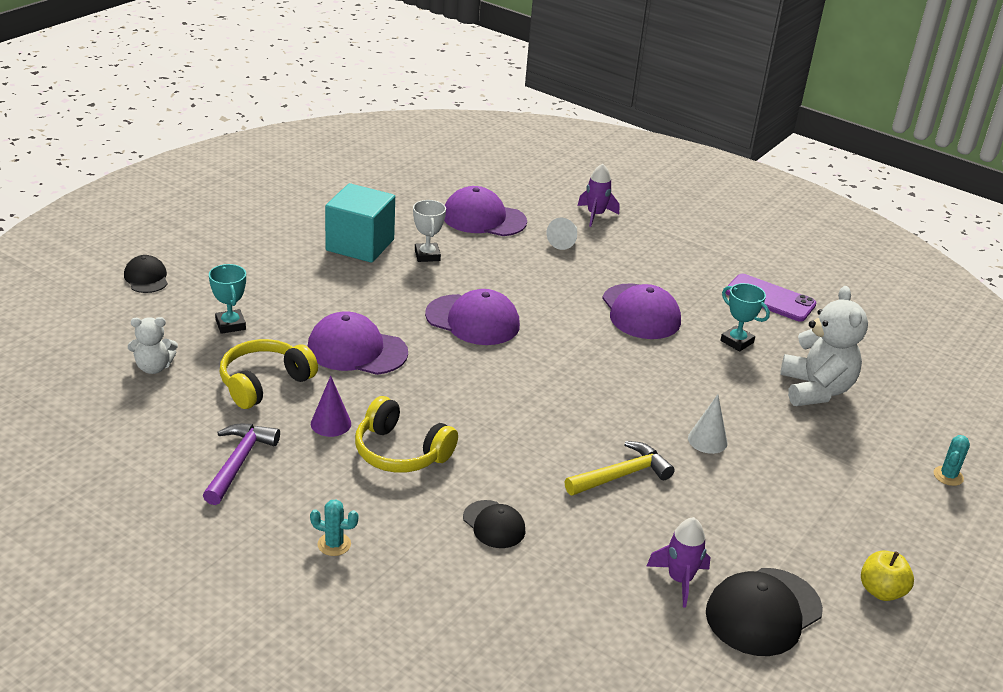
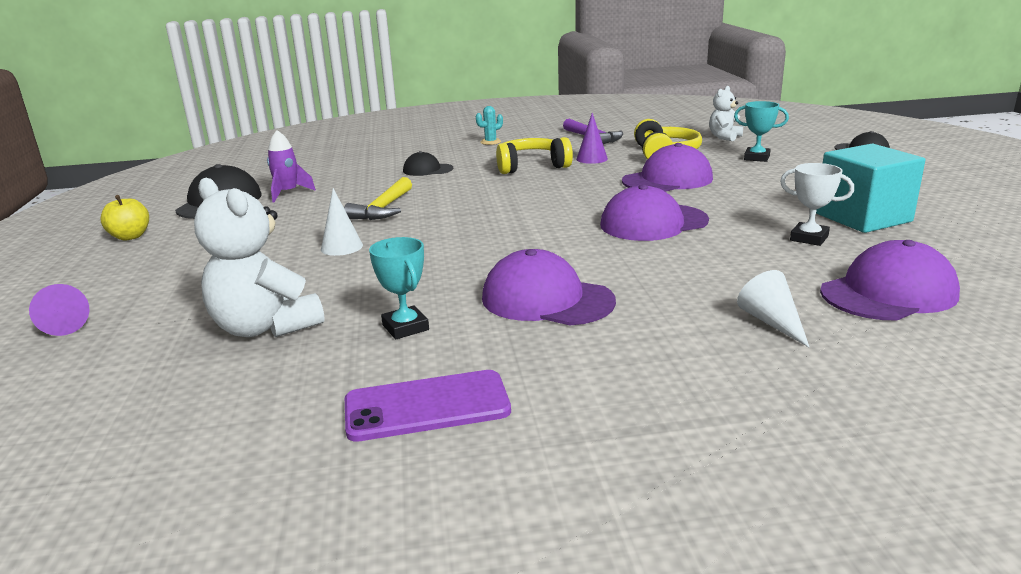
camera: 140 degrees right, 10 degrees down
purple rocket [578,163,619,227] -> none
turquoise trophy [720,283,770,352] -> turquoise trophy turned 60 degrees clockwise [369,237,429,339]
turquoise cactus [934,435,970,486] -> purple cone [29,284,89,336]

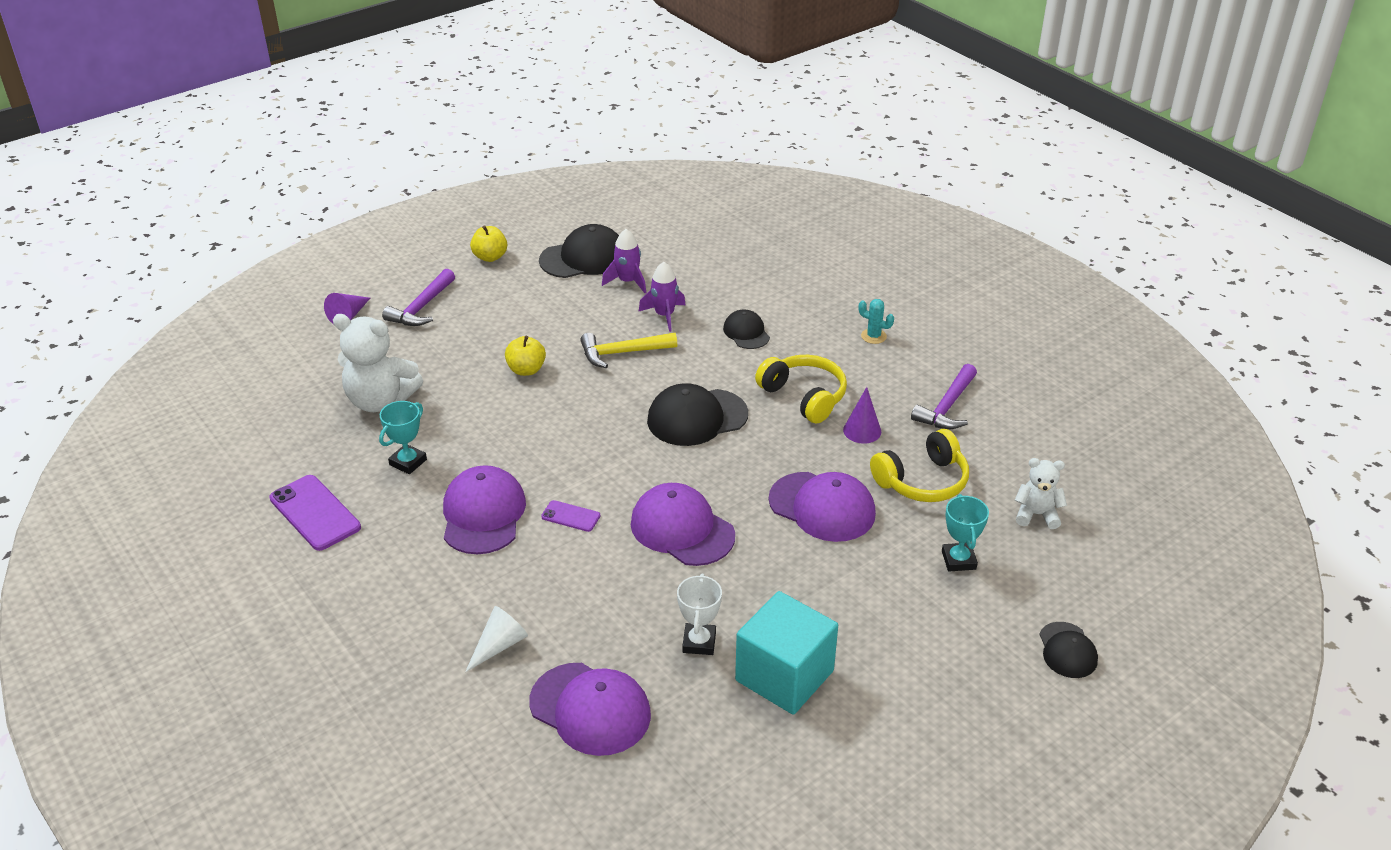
camera: 60 degrees right, 15 degrees up
white teddy bear [194,178,325,337] -> white teddy bear turned 90 degrees counterclockwise [333,314,423,412]
white cone [321,188,363,256] -> yellow apple [505,336,546,376]
none -> purple hammer [382,269,455,326]
none -> purple phone [541,500,600,532]
none -> purple rocket [639,262,686,332]
none -> black cap [647,383,748,446]

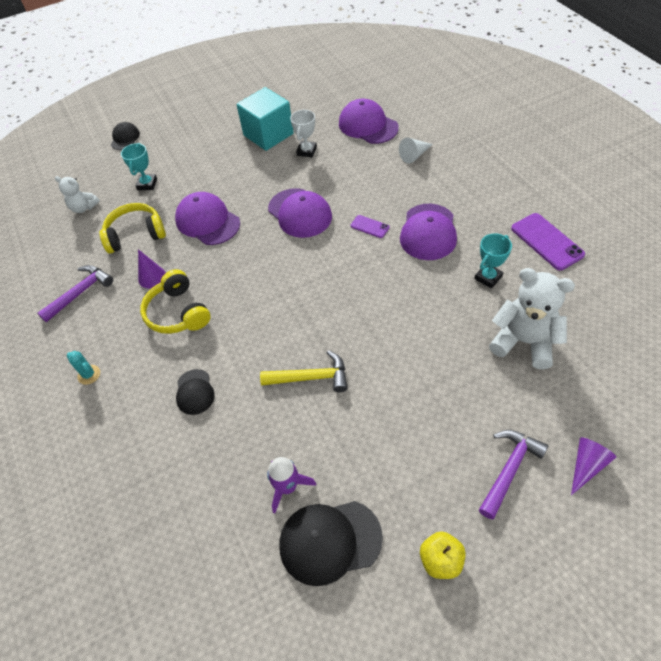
camera: 165 degrees left, 15 degrees up
yellow apple [505,336,546,376] -> none
purple rocket [639,262,686,332] -> none
black cap [647,383,748,446] -> none

